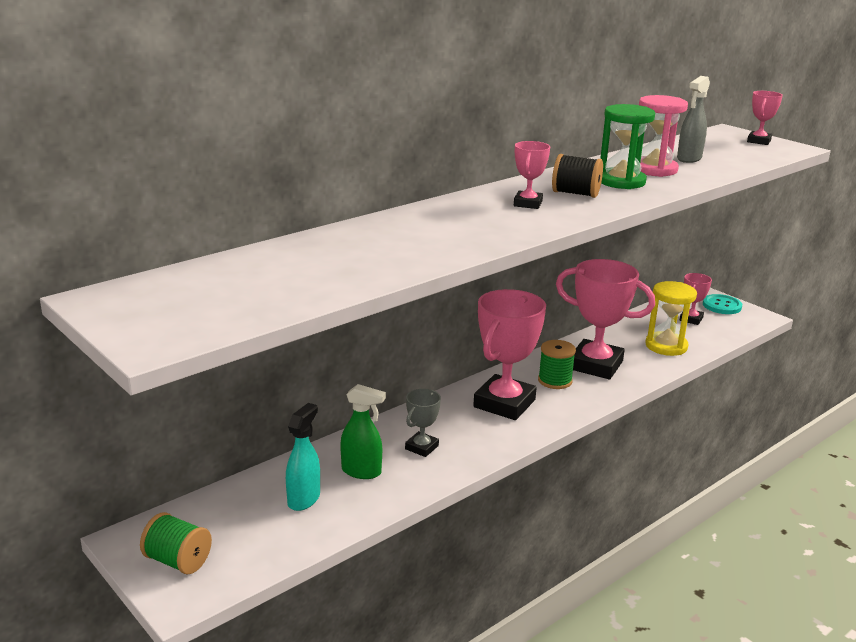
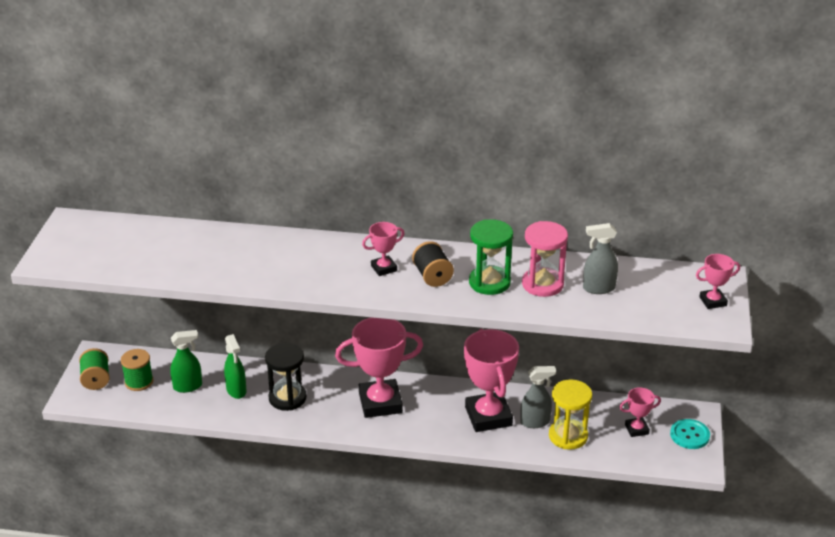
camera: 50 degrees right, 10 degrees up
turquoise spray bottle [286,403,320,511] -> green spray bottle [170,330,202,393]
grey trophy [405,389,441,457] -> black hourglass [265,343,307,411]
green spool [538,340,576,389] -> green spool moved to [121,349,153,391]
none -> grey spray bottle [520,366,556,428]

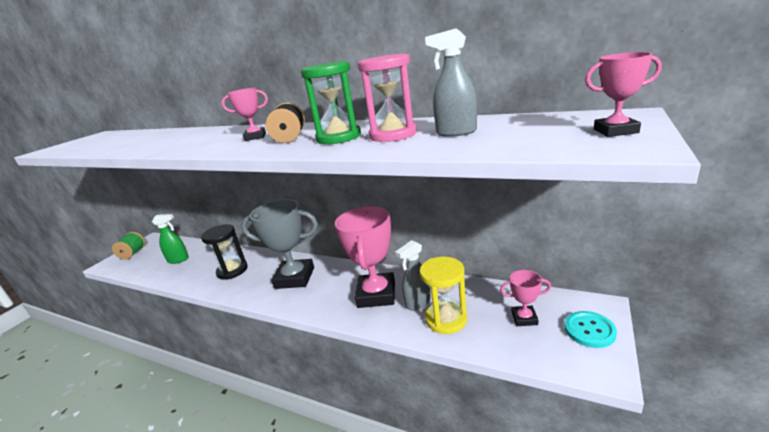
camera: 20 degrees right, 10 degrees down
green spool [121,349,153,391] -> none
green spray bottle [224,334,247,399] -> none
pink trophy [335,317,423,418] -> grey trophy [241,199,318,289]
grey spray bottle [520,366,556,428] -> grey spray bottle turned 135 degrees clockwise [395,240,431,310]

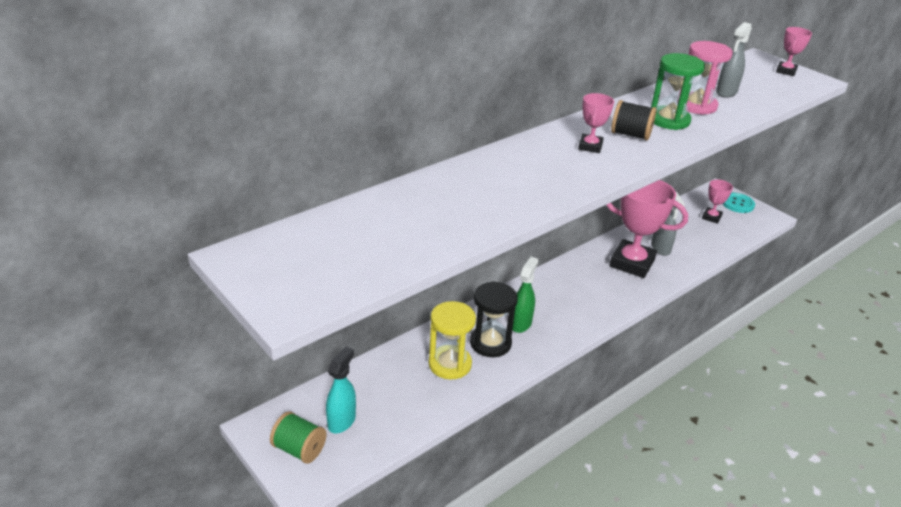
camera: 70 degrees left, 10 degrees up
green spray bottle [152,214,189,264] -> green spray bottle moved to [512,257,538,333]
grey trophy [241,199,318,289] -> none
yellow hourglass [419,257,467,334] -> yellow hourglass moved to [429,301,476,380]
none -> turquoise spray bottle [326,347,356,433]

